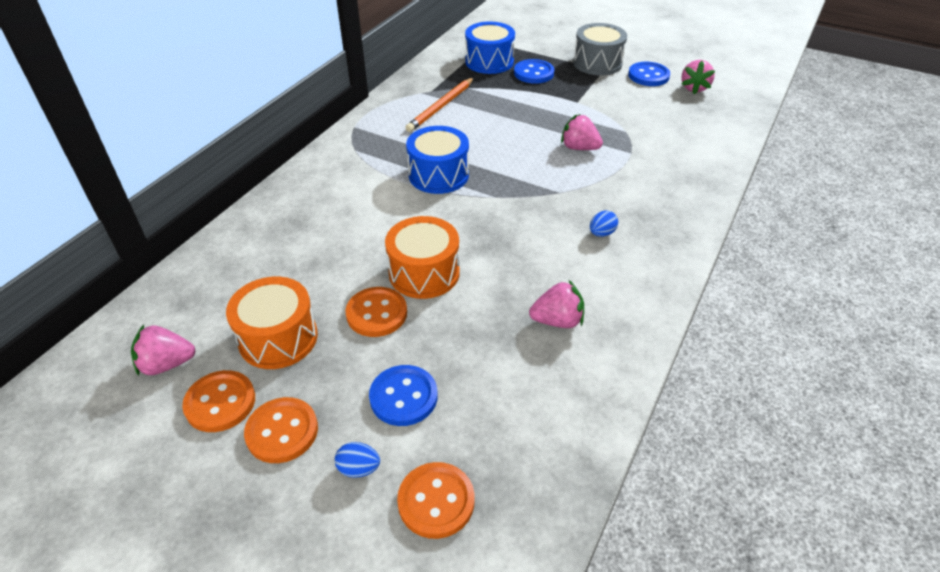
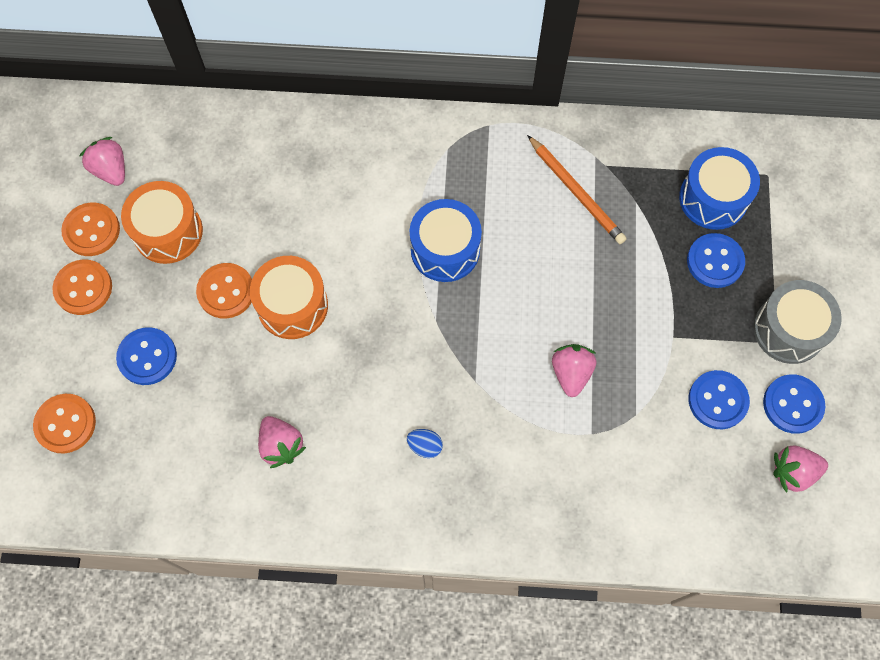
camera: 65 degrees right, 25 degrees up
blue egg [335,442,380,478] -> none
orange pencil [405,78,474,132] -> orange pencil turned 135 degrees counterclockwise [527,135,627,244]
none -> blue button [688,370,750,429]

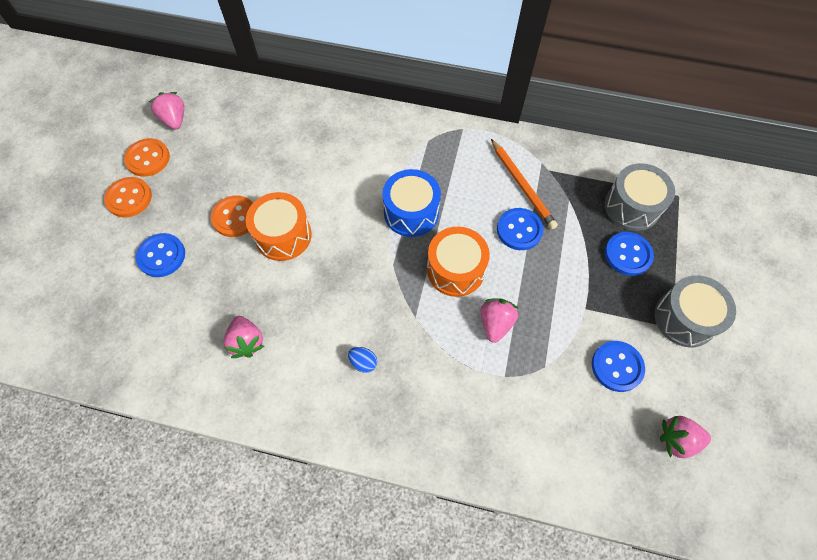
camera: 10 degrees right, 5 degrees down
orange button [33,394,96,453] -> none
orange drum [121,181,203,264] -> orange drum moved to [427,227,490,297]
blue drum [679,147,760,230] -> grey drum [605,163,675,231]
blue button [763,374,825,434] -> blue button moved to [497,208,544,250]

